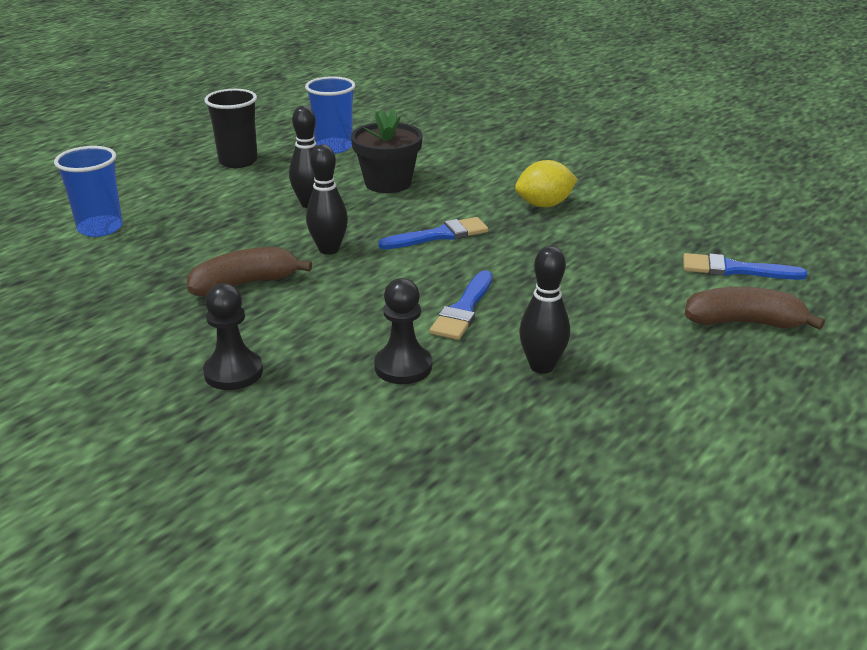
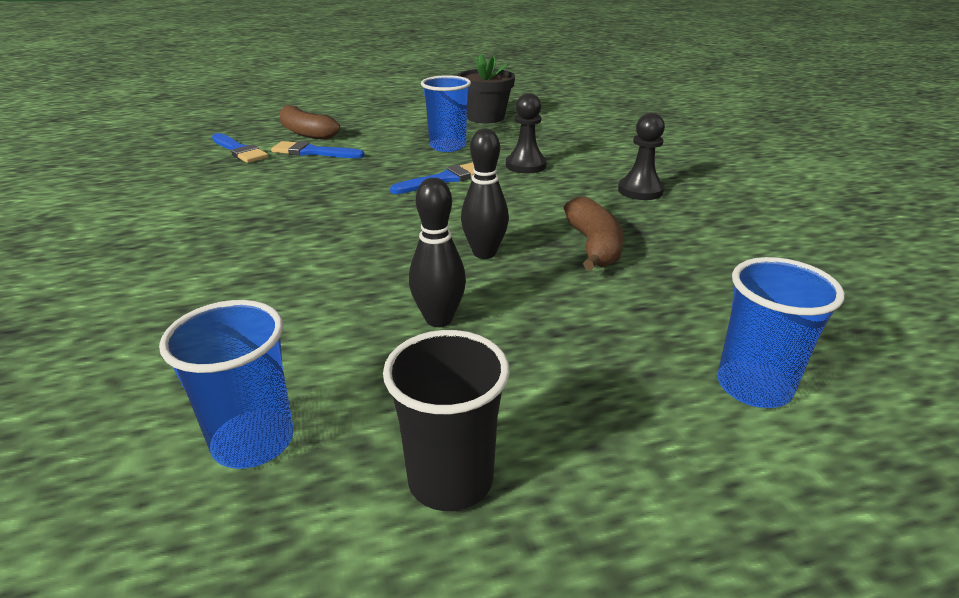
camera: 145 degrees left, 0 degrees up
brown banana [186,247,312,296] -> brown banana turned 105 degrees counterclockwise [564,196,623,271]
black flower pot [351,109,423,193] -> black flower pot moved to [457,54,515,123]
blue brush [378,217,488,249] -> blue brush moved to [271,141,365,158]
yellow lemon [515,160,578,207] -> none
black bowling pin [519,246,570,374] -> blue cup [421,75,471,152]

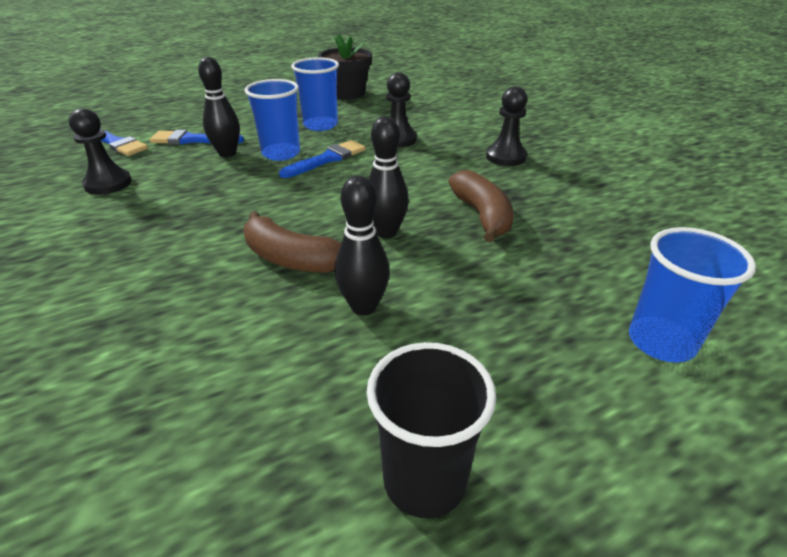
camera: 10 degrees left, 5 degrees up
blue cup [159,300,294,469] -> blue cup moved to [245,79,300,161]
brown banana [279,105,340,140] -> brown banana moved to [243,211,341,273]
none -> black pawn [68,108,132,195]
none -> black bowling pin [198,57,240,157]

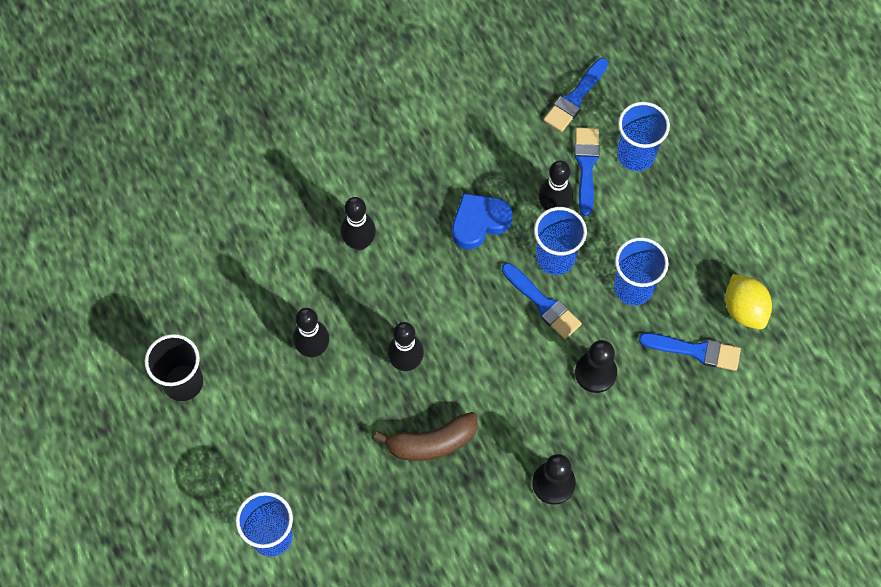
camera: 90 degrees right, 30 degrees up
black pawn [68,108,132,195] -> none
brown banana [243,211,341,273] -> none
black flower pot [318,34,372,100] -> yellow lemon [725,274,772,329]
none -> black bowling pin [341,197,376,250]
none -> blue heart [452,193,512,249]
none -> blue cup [617,102,670,171]
none -> blue brush [639,333,741,371]

